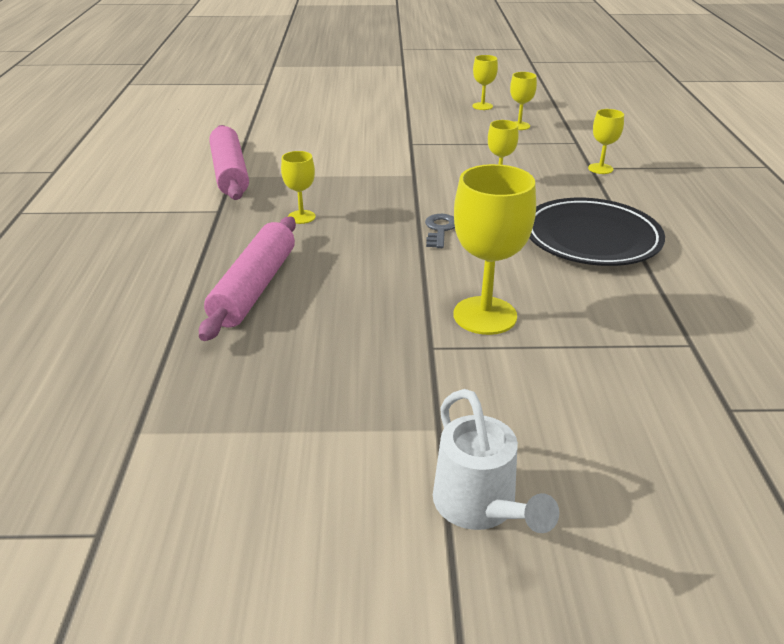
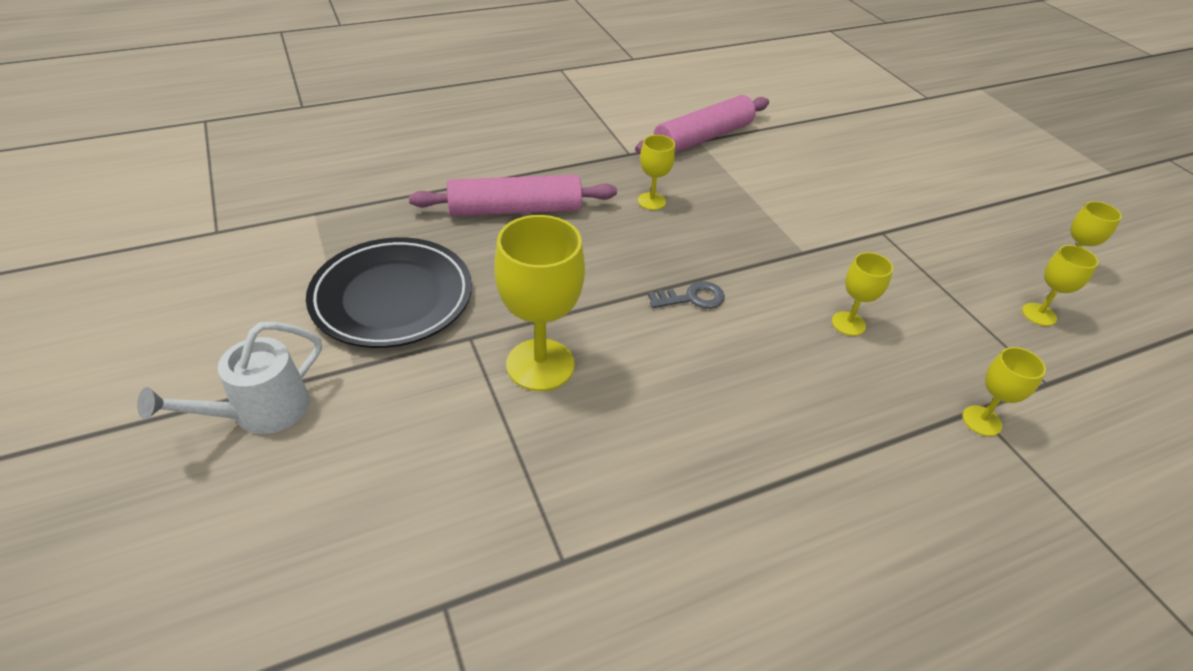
camera: 65 degrees right, 10 degrees up
black plate [529,198,665,266] -> black plate moved to [306,238,472,348]

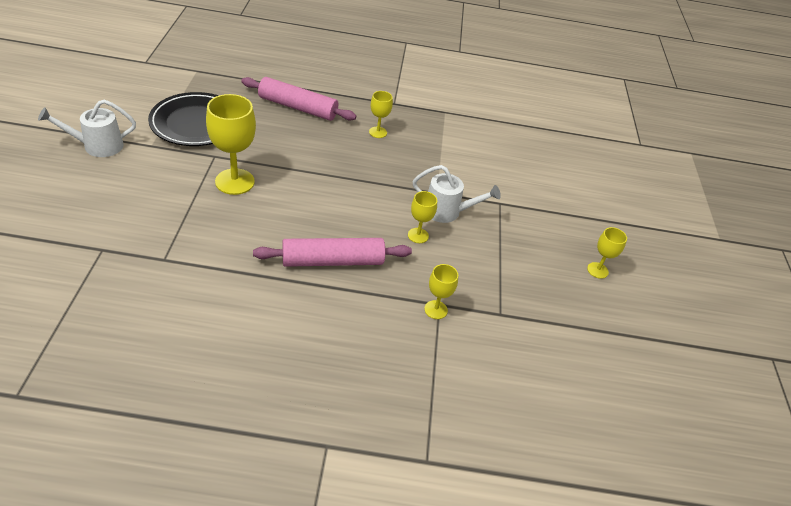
camera: 25 degrees right, 0 degrees up
pink rolling pin [635,95,769,154] -> pink rolling pin moved to [253,238,412,267]
grey key [648,281,725,309] -> none
yellow goblet [1022,245,1098,326] -> none
none -> white watering can [413,165,501,223]

